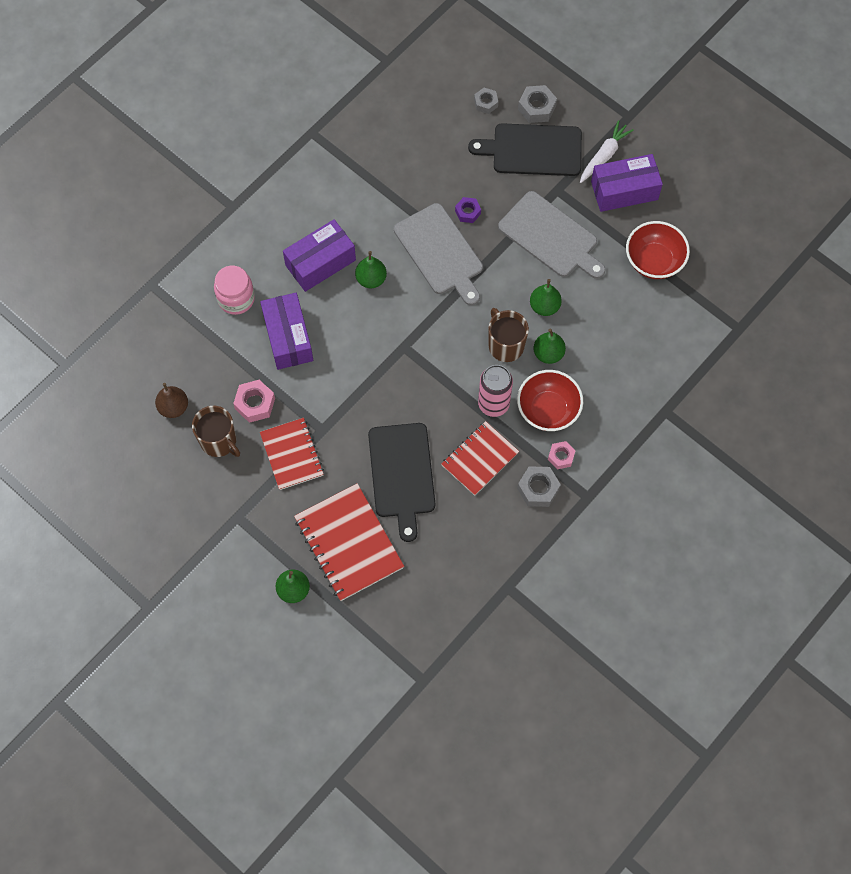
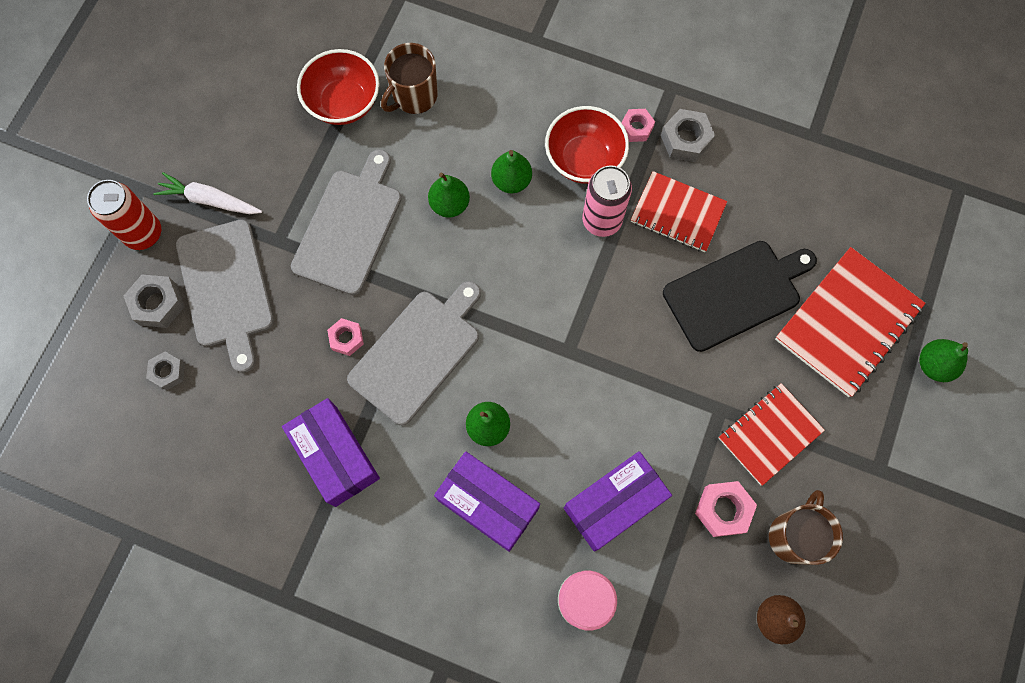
camera: 110 degrees left, 5 degrees up
purple nut [455,197,481,223] -> pink nut [327,318,364,356]
black cutting board [468,123,582,176] -> grey cutting board [176,219,274,373]
brown mug [488,308,529,362] -> brown mug moved to [381,43,437,114]
purple box [591,154,663,212] -> purple box moved to [282,398,380,507]
none -> red can [87,180,161,250]

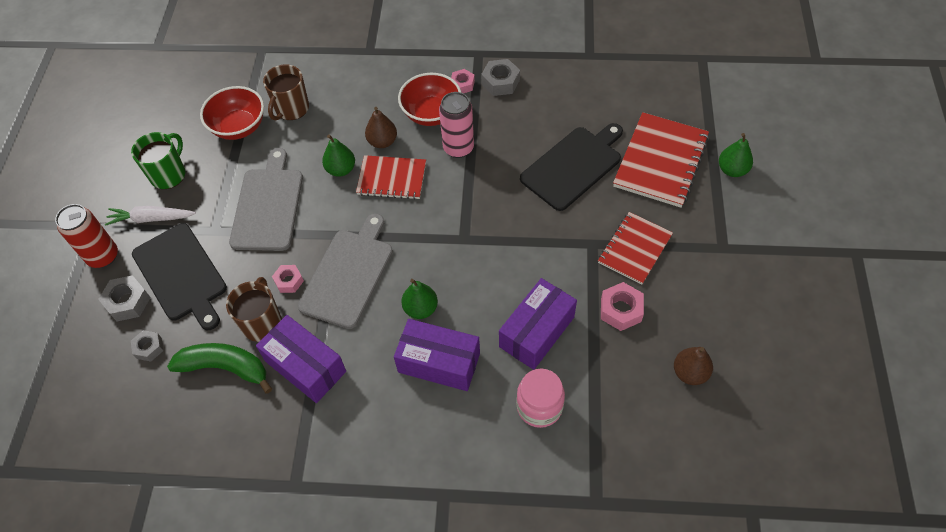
camera: 15 degrees left, 15 degrees down
grey cutting board [176,219,274,373] -> black cutting board [132,223,227,330]
green pear [491,150,532,193] -> brown pear [365,107,397,148]
red notebook [631,171,727,252] -> red notebook moved to [356,155,426,200]
brown mug [769,490,843,565] -> brown mug moved to [226,277,282,342]
none -> green mug [131,132,185,189]
none -> green banana [167,343,272,394]

